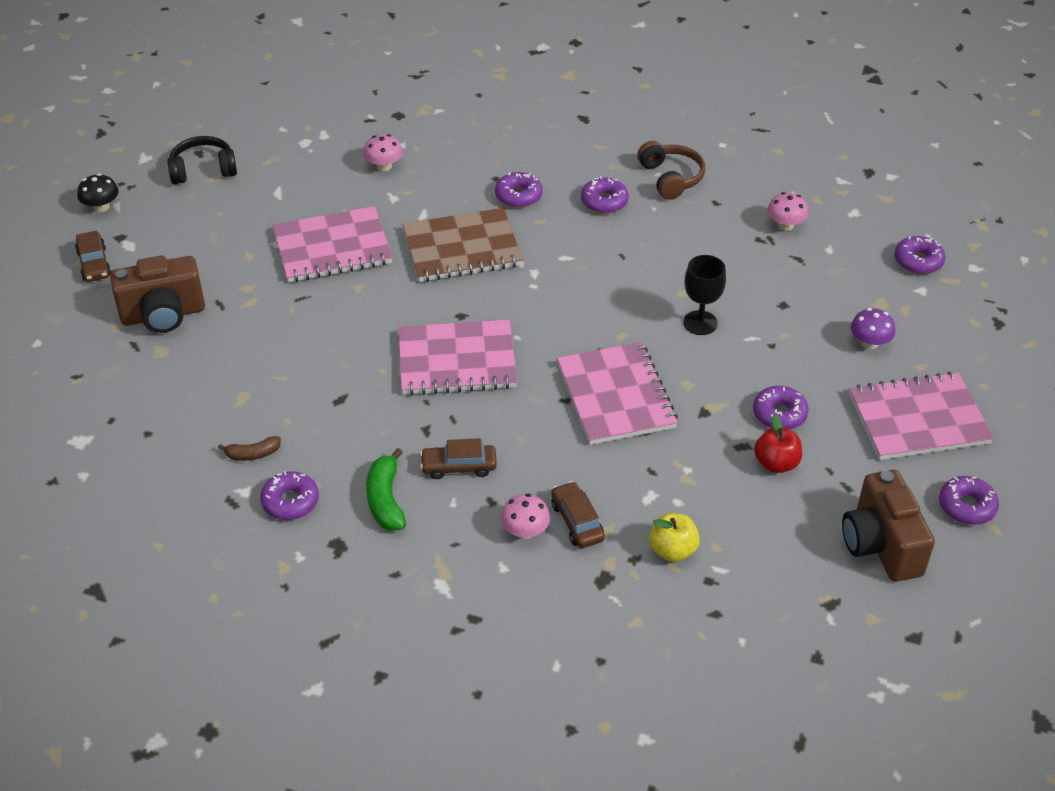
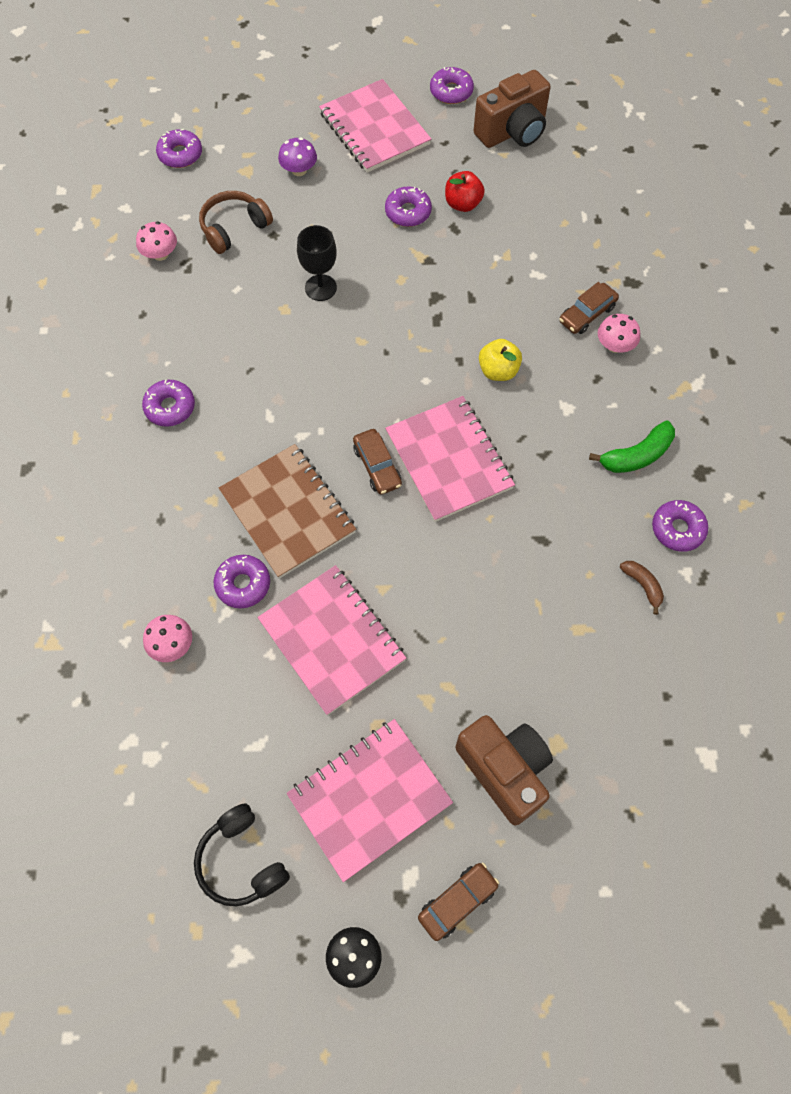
camera: 110 degrees left, 20 degrees up
brown car [420,438,497,479] -> brown car moved to [353,429,402,494]
purple donut [495,172,543,208] -> purple donut moved to [214,555,270,608]
pink notebook [557,342,678,445] -> pink notebook moved to [287,719,453,882]
brown headphones [637,141,705,200] -> brown headphones moved to [199,191,273,254]
yellow apple [649,513,700,562] -> yellow apple moved to [479,339,522,381]

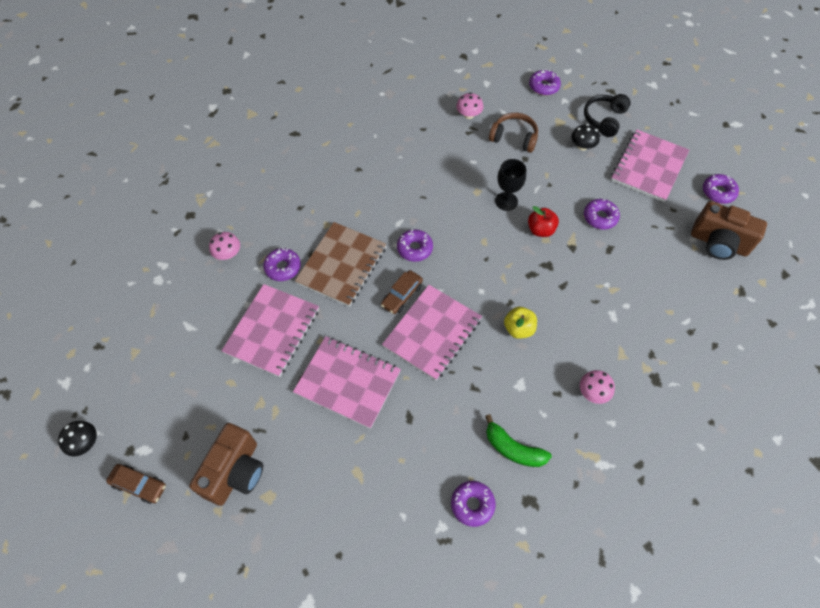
camera: 60 degrees right, 5 degrees down
purple donut [142,380,195,427] -> purple donut moved to [397,229,433,262]
black headphones [194,803,290,906] -> black headphones moved to [584,94,631,137]
purple mushroom [278,137,317,176] -> black mushroom [571,124,600,151]
pink notebook [287,719,453,882] -> pink notebook moved to [293,336,401,429]
red apple [445,171,485,212] -> red apple moved to [528,206,559,237]
brown car [559,282,619,334] -> none
brown banana [620,561,664,615] -> none

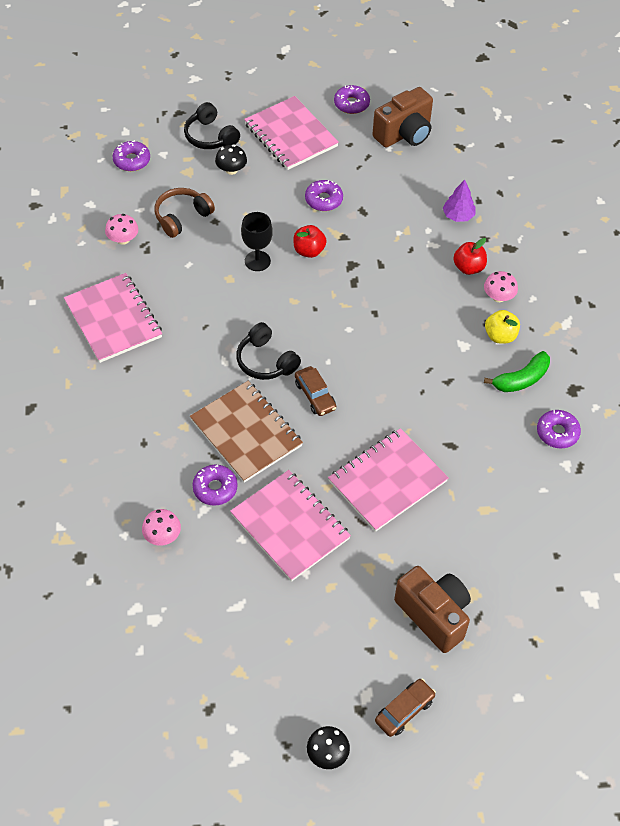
camera: 65 degrees left, 5 degrees down
pink notebook [382,285,482,380] -> pink notebook moved to [64,273,162,363]
purple donut [397,229,433,262] -> black headphones [236,322,301,380]
yellow apple [504,307,537,339] -> yellow apple moved to [485,310,520,343]
none -> purple tree [443,180,476,222]
none -> red apple [453,238,487,275]

